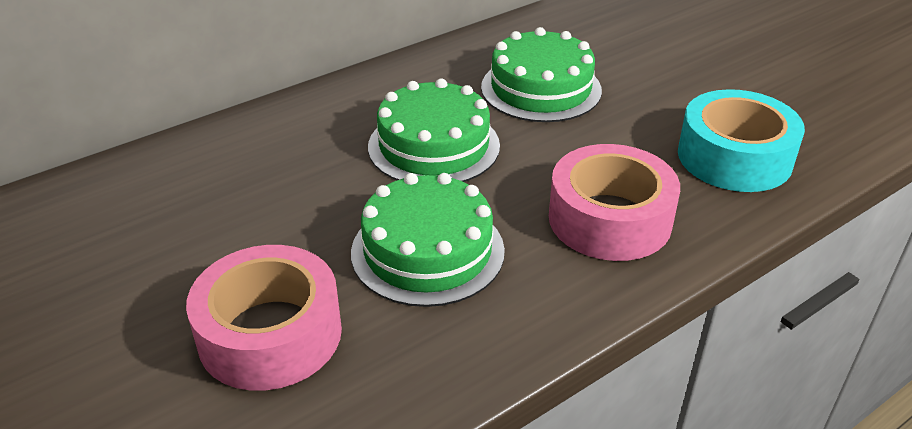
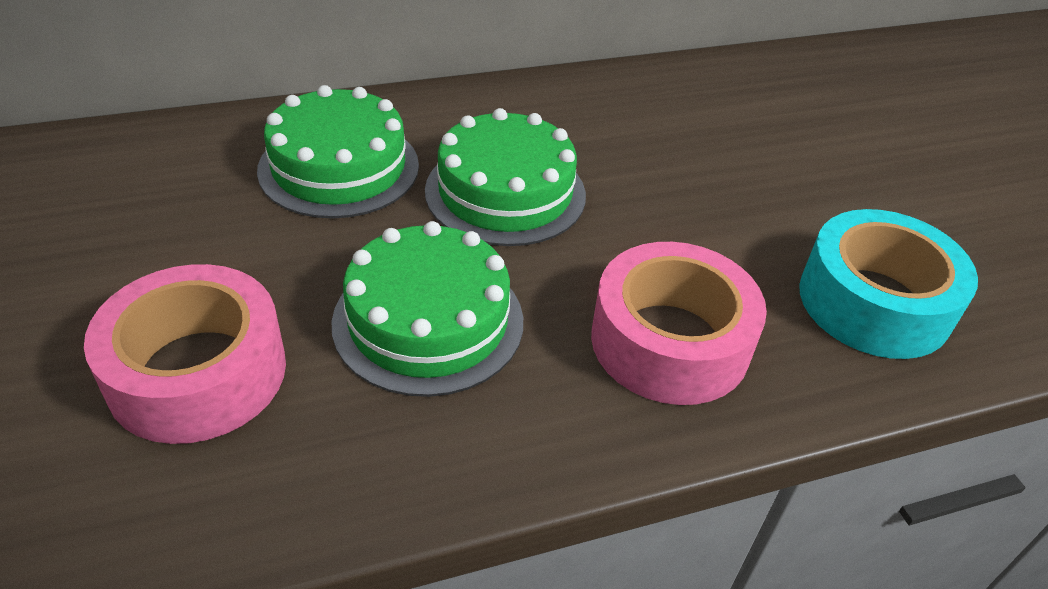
camera: 15 degrees right, 5 degrees up
green cake [481,27,602,122] -> green cake moved to [257,85,419,218]

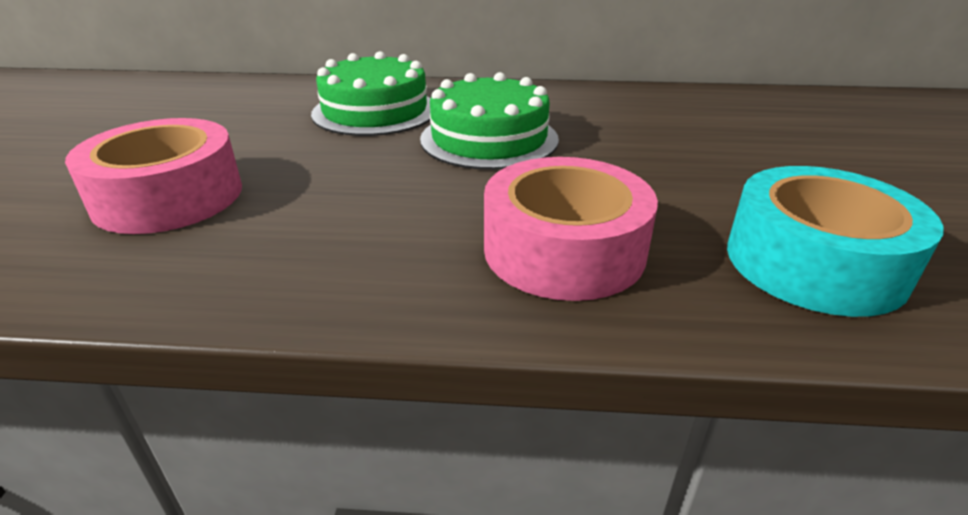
camera: 25 degrees right, 10 degrees down
green cake [332,221,523,397] -> none

